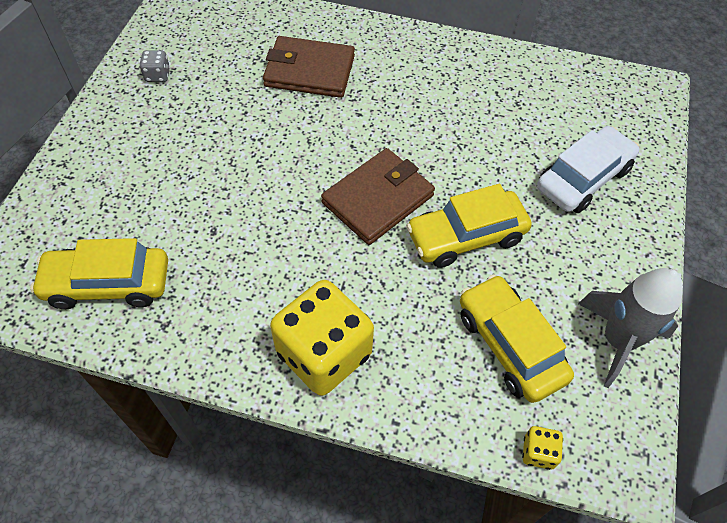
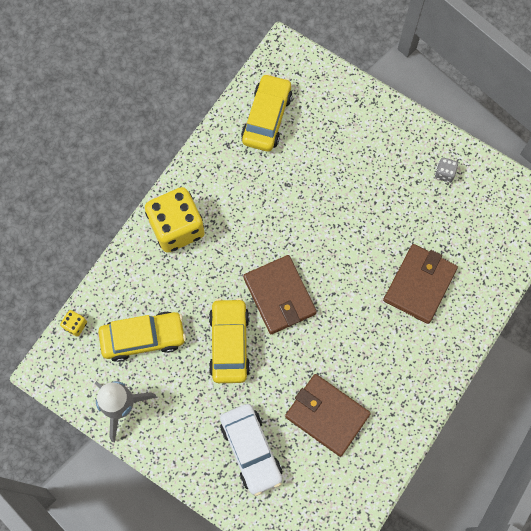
camera: 110 degrees right, 15 degrees up
none -> brown wallet [285,374,371,457]

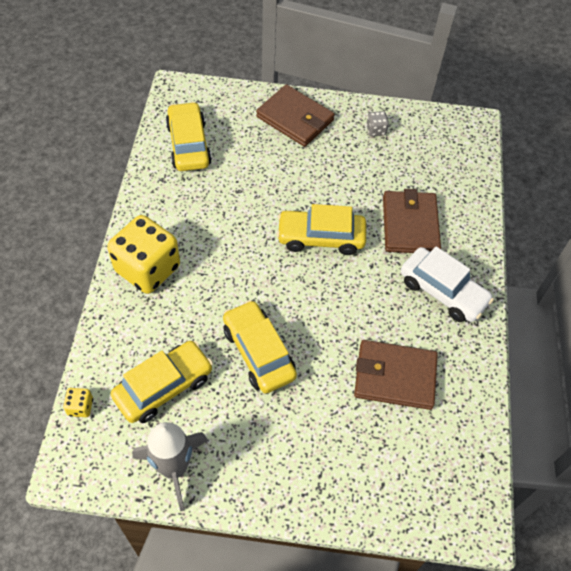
camera: 30 degrees left, 15 degrees down
white car [220,404,282,496] -> white car moved to [401,247,494,322]
brown wallet [243,255,317,334] -> brown wallet moved to [256,84,335,147]
none -> yellow car [277,204,366,255]

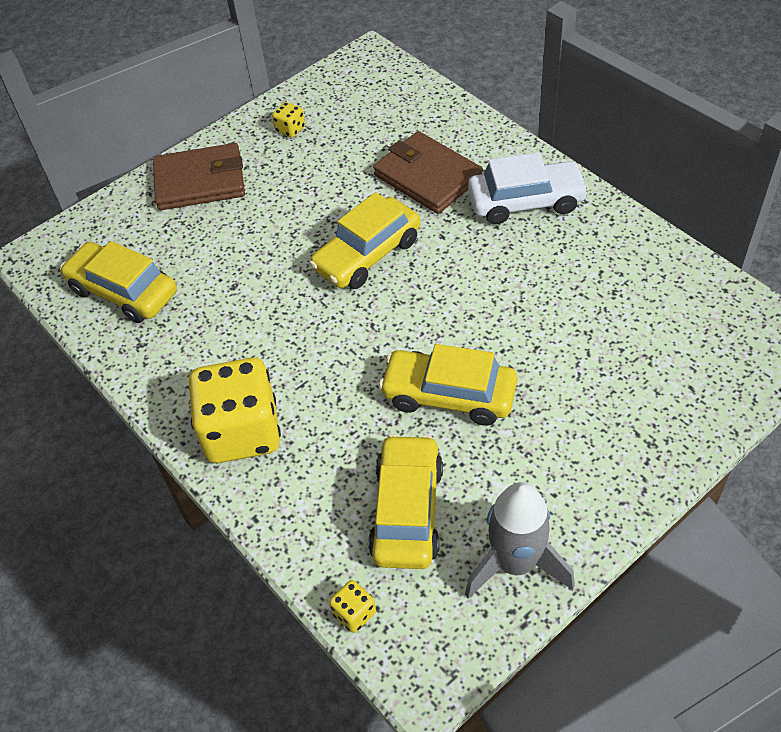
camera: 40 degrees left, 5 degrees down
brown wallet [354,340,438,410] -> none
grey dice [366,111,389,136] -> yellow dice [272,102,305,137]

